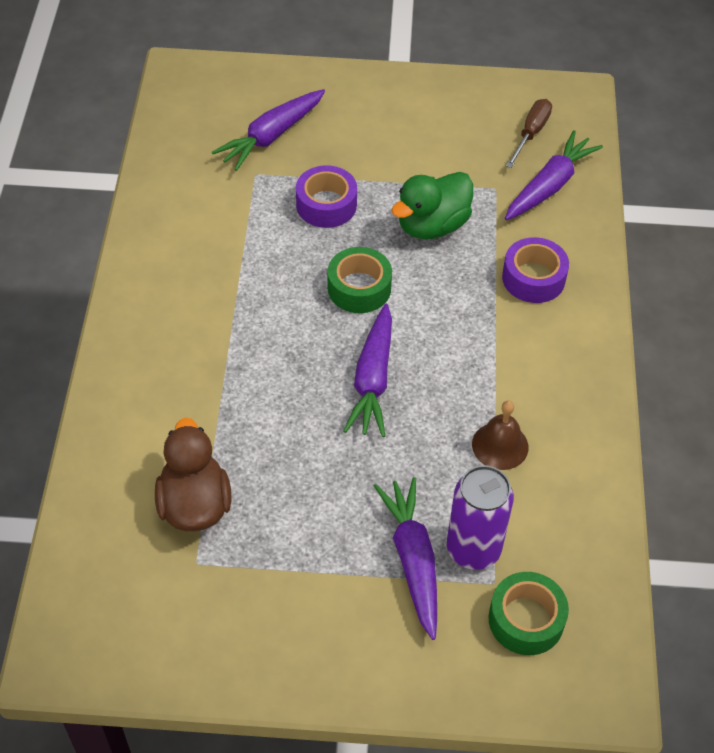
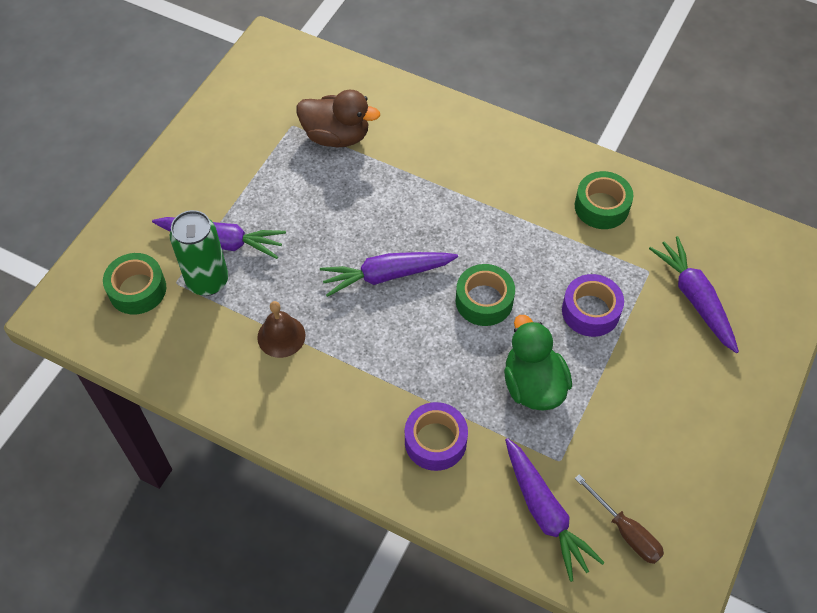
camera: 115 degrees right, 5 degrees up
purple carrot [344,303,392,437] -> purple carrot turned 45 degrees counterclockwise [320,252,458,297]
purple can [447,465,514,570] -> green can [170,210,228,296]
none -> green tape [575,171,633,229]

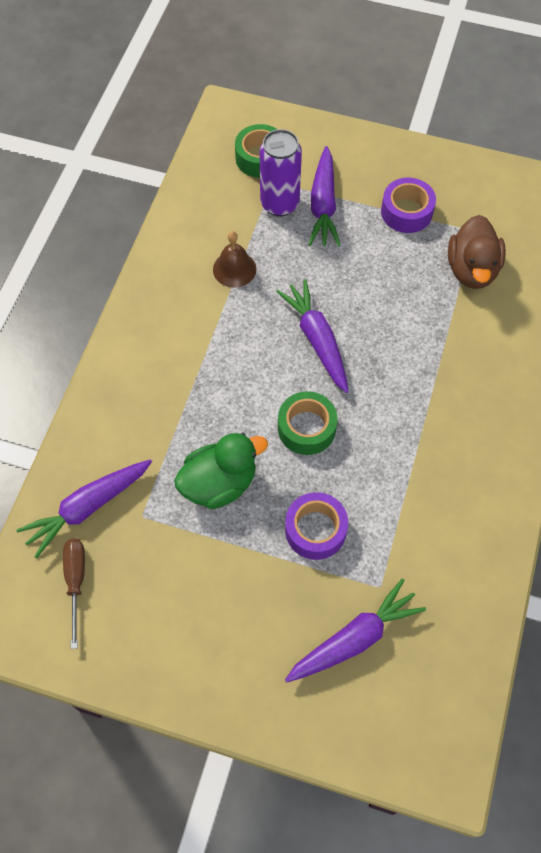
camera: 80 degrees right, 5 degrees up
green can [170,210,228,296] -> purple can [260,129,302,217]
purple tape [405,402,468,471] -> purple tape moved to [381,178,436,233]
green tape [575,171,633,229] -> none
brown screwdriver [575,474,664,564] -> brown screwdriver turned 135 degrees clockwise [63,539,85,649]

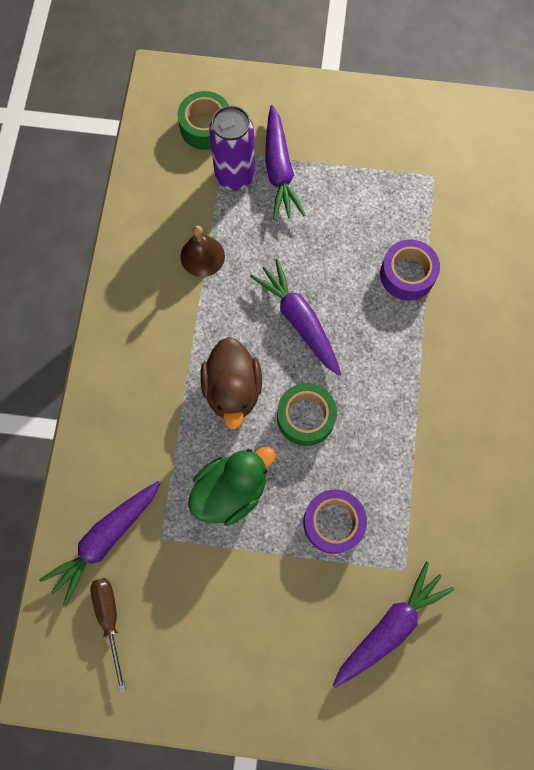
camera: 10 degrees left, 10 degrees up
purple tape [381,178,436,233] -> purple tape moved to [380,240,440,300]
brown duck [448,215,506,289] -> brown duck moved to [200,337,262,429]

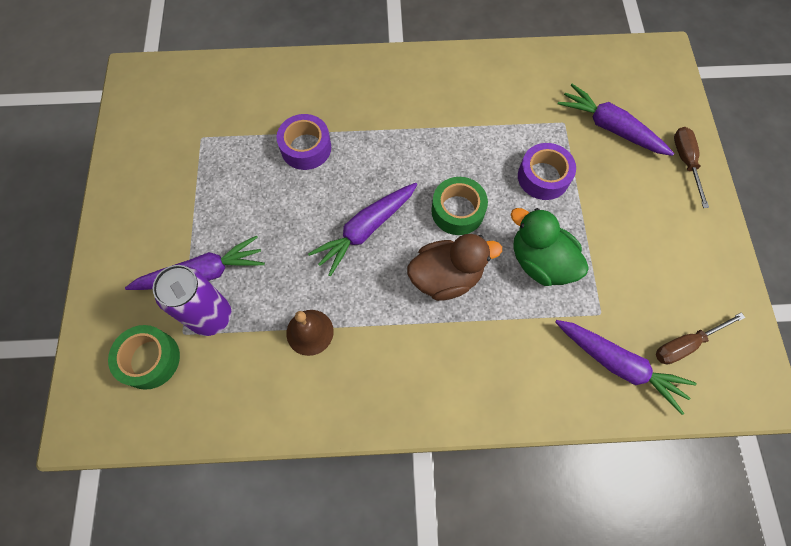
camera: 100 degrees left, 5 degrees down
none -> brown screwdriver [674,127,709,208]

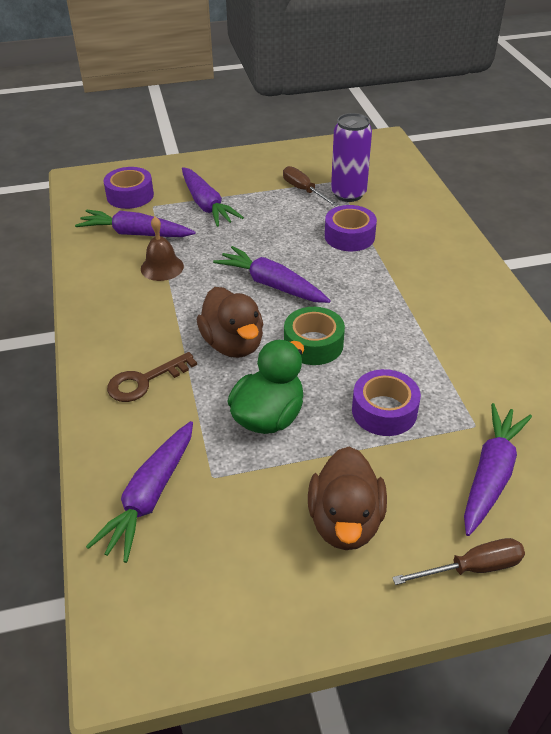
camera: 80 degrees right, 25 degrees down
green tape [108,325,180,390] -> purple tape [104,167,154,209]
purple can [153,265,231,336] -> purple can moved to [331,113,372,202]
brown screwdriver [656,312,745,364] -> brown screwdriver moved to [283,166,339,207]
none -> purple carrot [75,210,195,237]
none -> brown key [107,352,197,402]
none -> brown duck [308,447,387,550]

